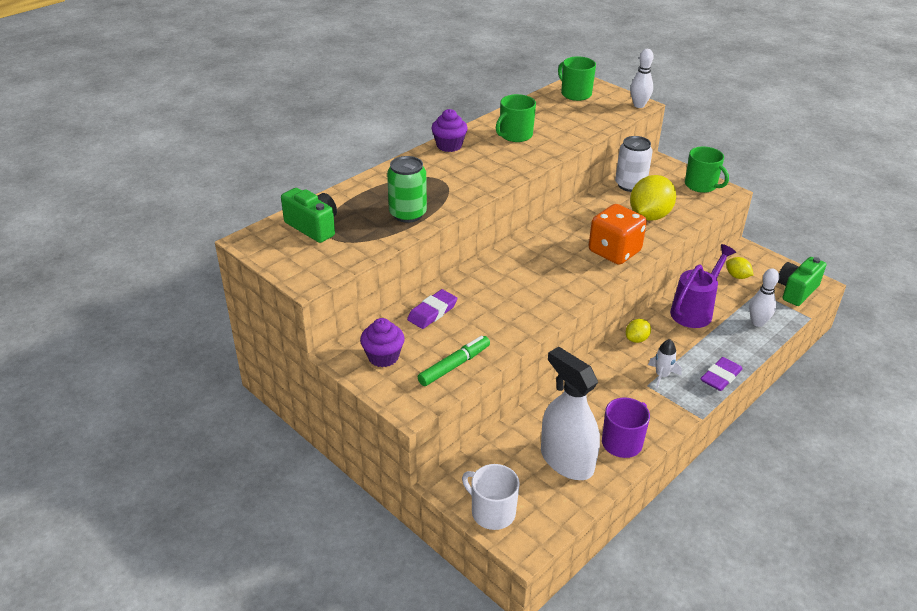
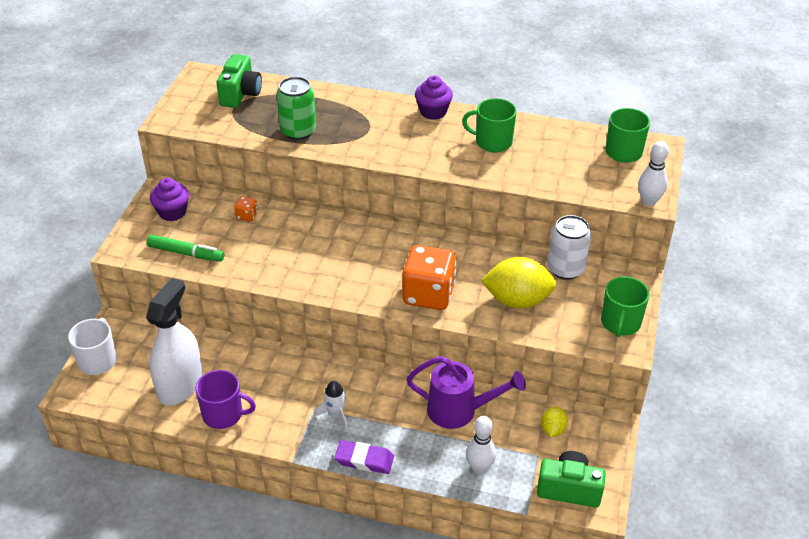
camera: 60 degrees right, 5 degrees up
purple eraser [407,289,457,329] -> orange dice [234,196,258,222]
yellow lemon [626,319,651,343] -> none

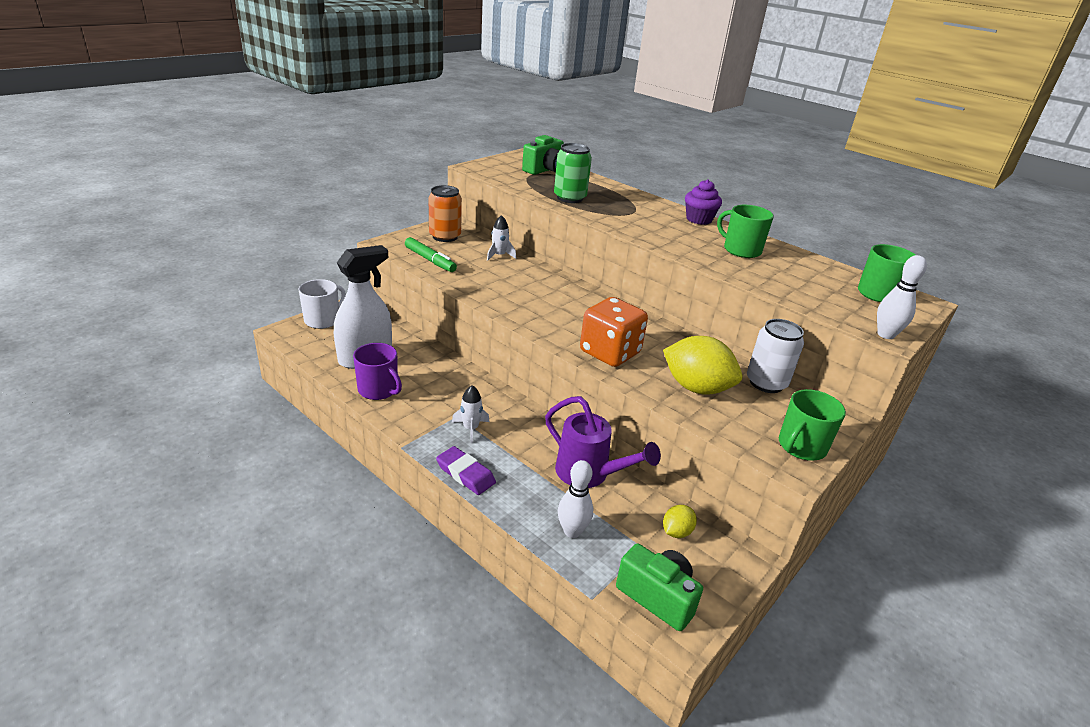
camera: 25 degrees right, 10 degrees down
purple cupcake [150,178,189,221] -> orange can [428,185,462,242]
orange dice [234,196,258,222] -> white rocket [487,215,516,261]

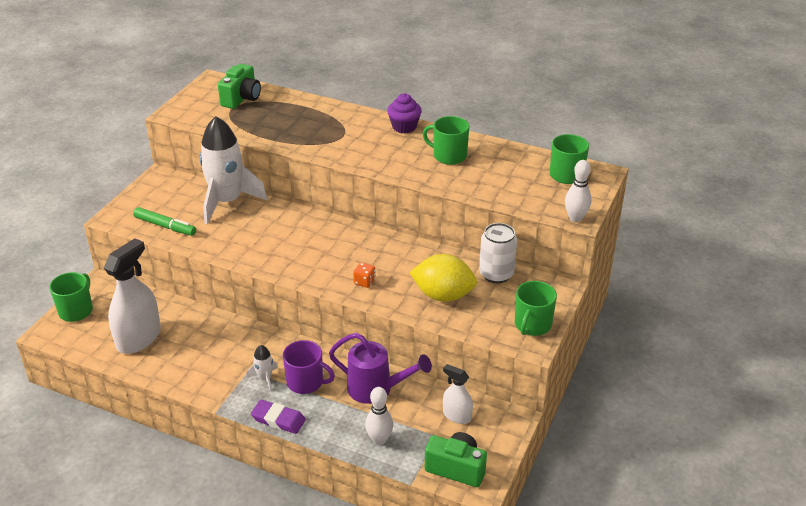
camera: 15 degrees left, 5 degrees up
white mug [298,279,346,329] -> green mug [49,272,93,322]
purple mug [353,343,402,400] -> purple mug moved to [283,340,335,394]
orange can [428,185,462,242] -> none
white rocket [487,215,516,261] -> white rocket [199,116,267,224], size x2.37
green can [554,143,592,203] -> none
orange dice [580,297,648,367] -> orange dice [353,262,375,288], size x0.42
yellow lemon [663,505,697,538] -> white spray bottle [443,364,473,424]

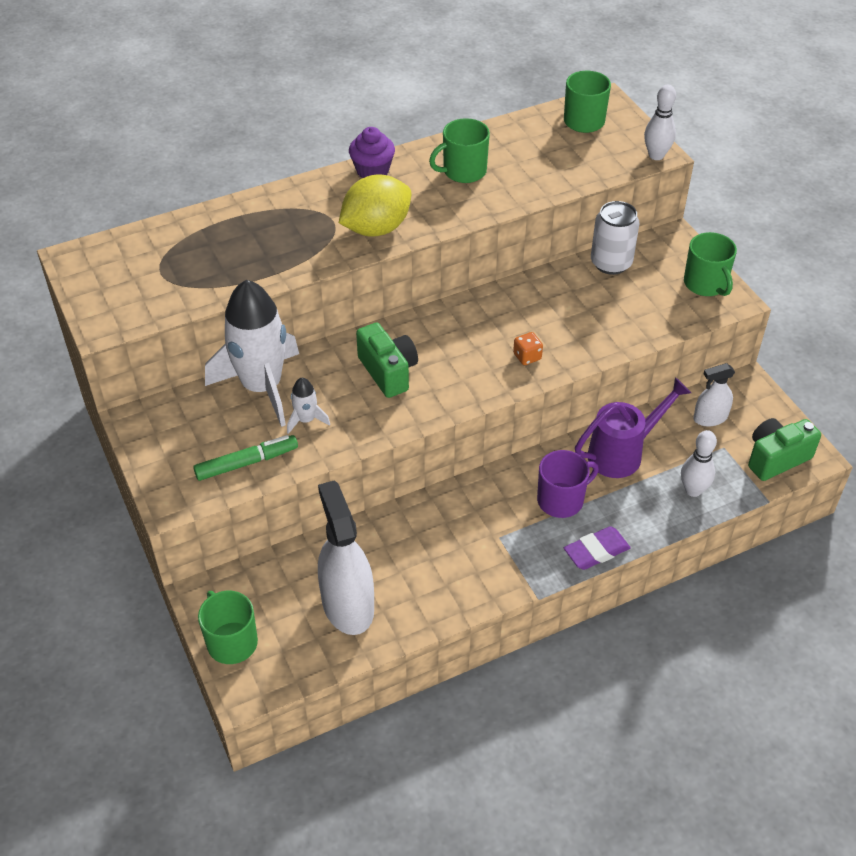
camera: 50 degrees left, 10 degrees up
green camera [218,64,261,109] -> green camera moved to [356,323,418,398]
white rocket [246,345,278,392] -> white rocket moved to [287,378,330,434]
yellow lemon [409,254,477,302] -> yellow lemon moved to [339,174,411,237]

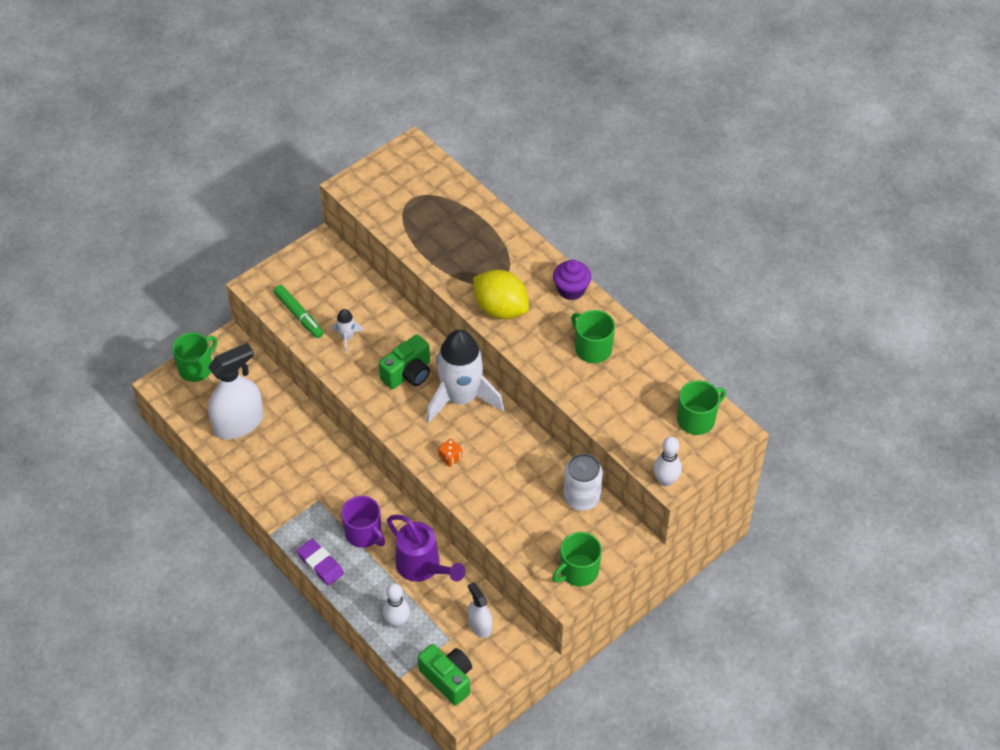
camera: 75 degrees right, 5 degrees up
white rocket [205,280,299,427] -> white rocket moved to [426,329,504,423]

